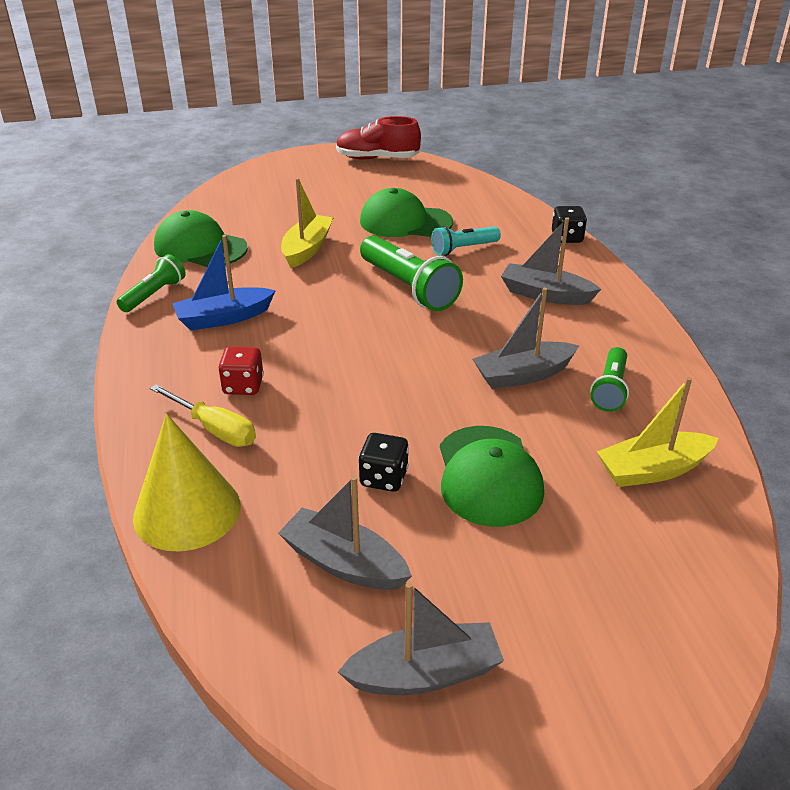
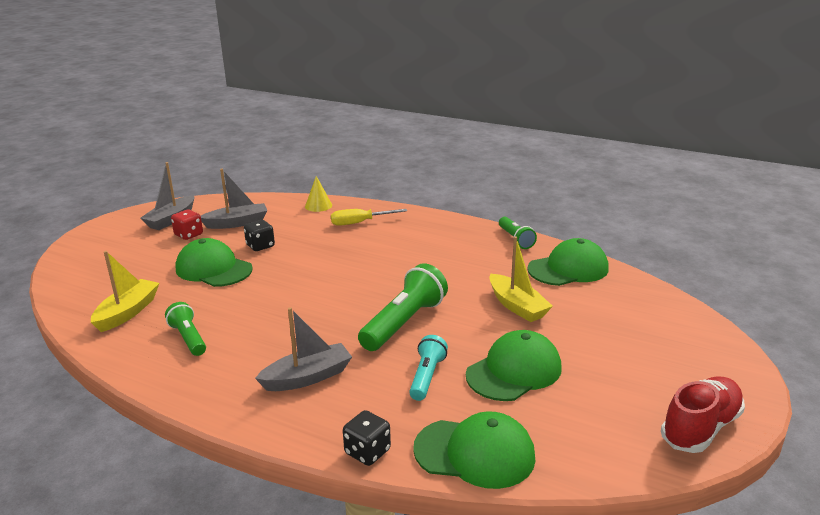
camera: 130 degrees right, 10 degrees down
yellow cone [133,414,240,552] -> yellow cone [305,176,332,212], size x0.54
blue boat [172,235,276,330] -> none
red dice [218,347,264,395] -> red dice moved to [171,209,203,240]
green flashlight [360,236,463,311] -> green flashlight turned 120 degrees clockwise [358,263,448,351]
grey boat [473,287,579,389] -> none
none -> green cap [413,411,535,489]

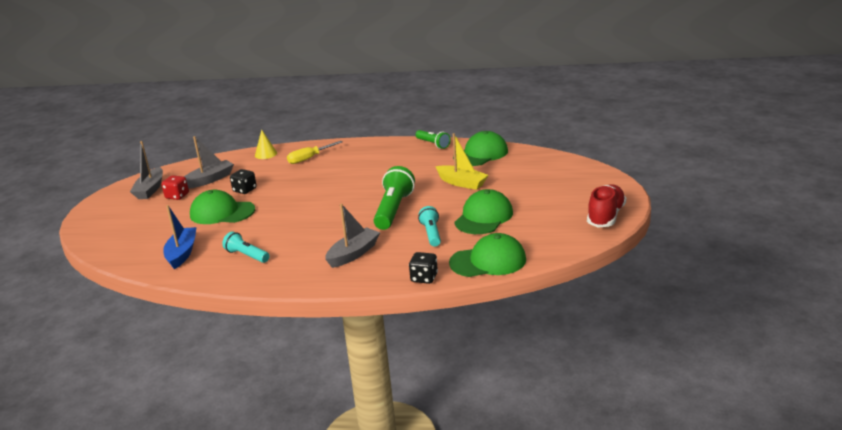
camera: 20 degrees left, 0 degrees up
yellow boat [91,251,159,332] -> blue boat [163,205,197,269]
green flashlight [165,302,206,356] -> turquoise flashlight [222,231,270,263]

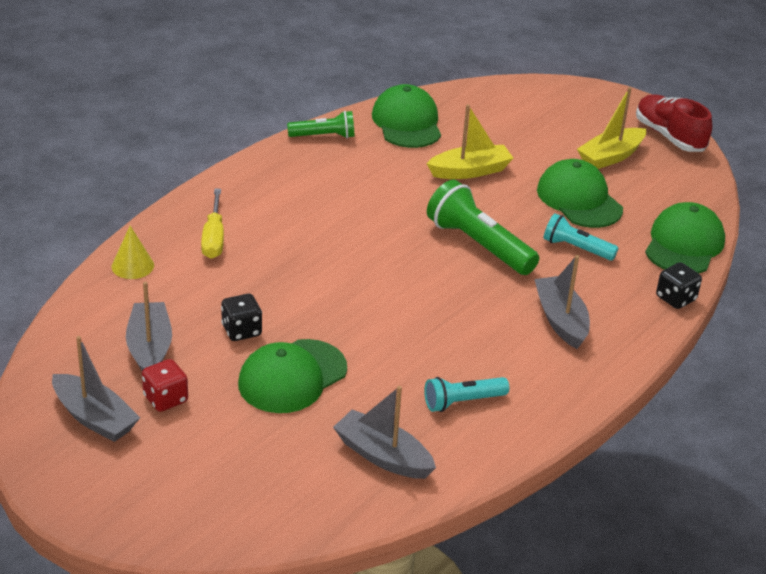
camera: 60 degrees left, 10 degrees up
blue boat [163,205,197,269] -> grey boat [333,386,436,479]
none -> yellow boat [577,87,646,169]

